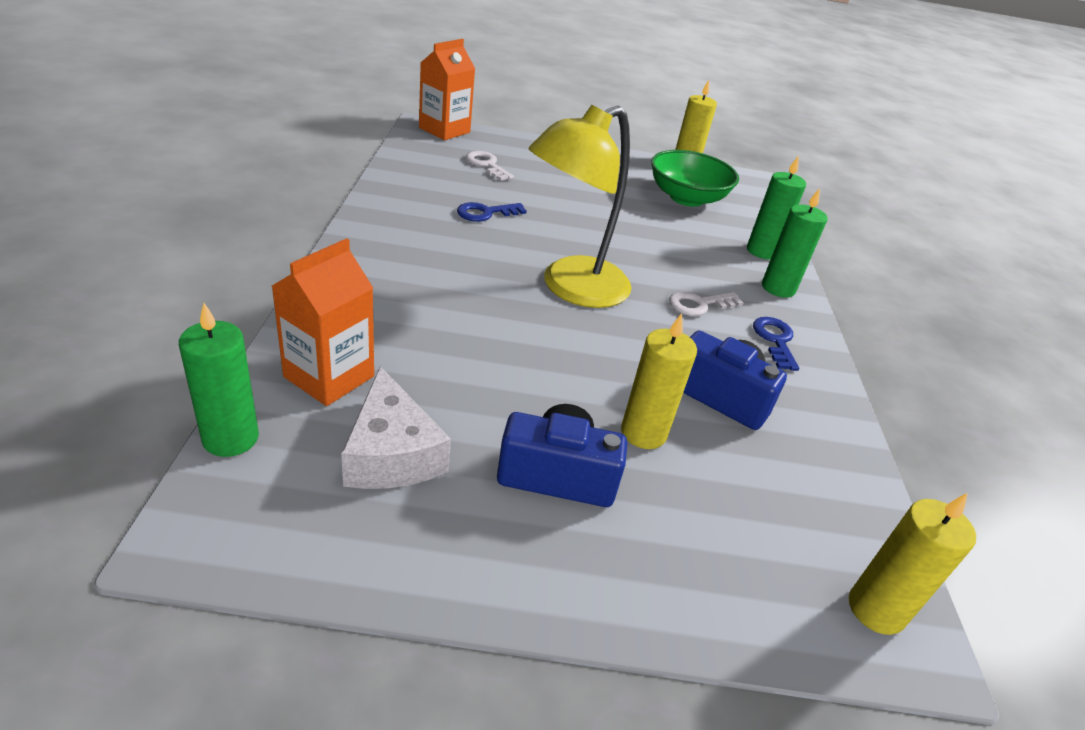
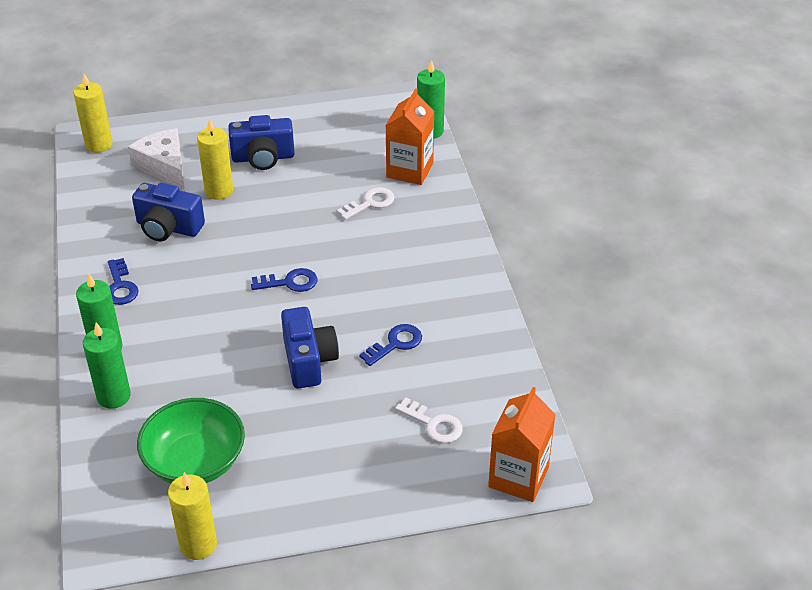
camera: 170 degrees right, 5 degrees up
white cheese [341,366,451,489] -> white cheese moved to [128,128,184,190]
yellow lamp [529,105,632,308] -> blue key [251,268,317,292]
white key [669,291,744,316] -> white key moved to [337,187,394,220]
none -> blue camera [281,307,339,389]

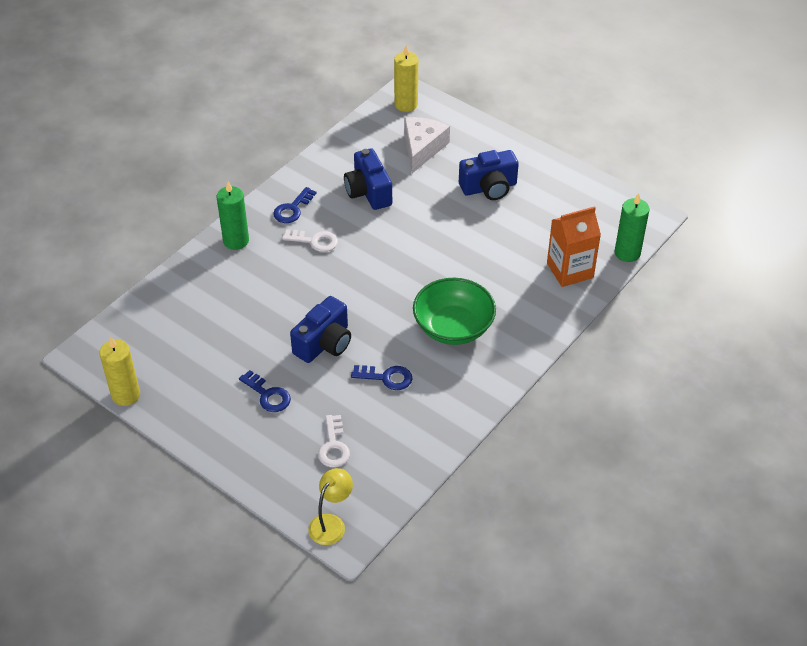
camera: 50 degrees right, 5 degrees up
green candle [83,322,131,409] -> none
green bowl [137,398,245,483] -> green bowl moved to [413,278,496,345]
yellow candle [197,118,233,200] -> none
blue camera [228,115,295,170] -> blue camera turned 60 degrees counterclockwise [459,150,519,200]
blue key [251,268,317,292] -> blue key moved to [239,370,291,412]
white key [337,187,394,220] -> white key moved to [282,229,338,252]
orange carton [488,387,556,502] -> yellow lamp [308,468,353,545]

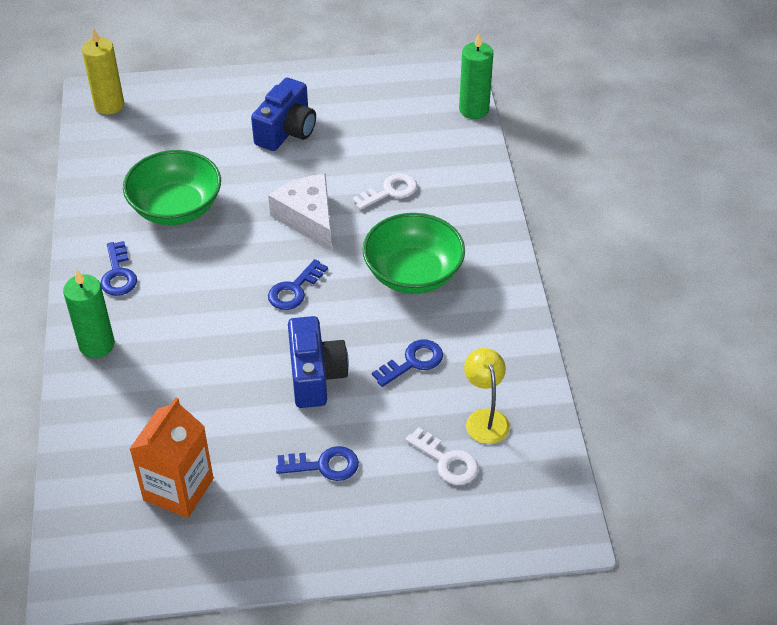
camera: 45 degrees left, 0 degrees up
yellow candle [99,337,140,406] -> none
white key [282,229,338,252] -> white key moved to [352,173,417,210]
yellow lamp [308,468,353,545] -> yellow lamp moved to [464,348,510,444]
blue camera [344,148,392,210] -> green bowl [123,150,221,225]
white cheese [404,117,450,173] -> white cheese moved to [268,174,332,251]
orange carton [547,206,601,287] -> orange carton moved to [130,398,214,518]
none -> blue key [268,259,328,310]

